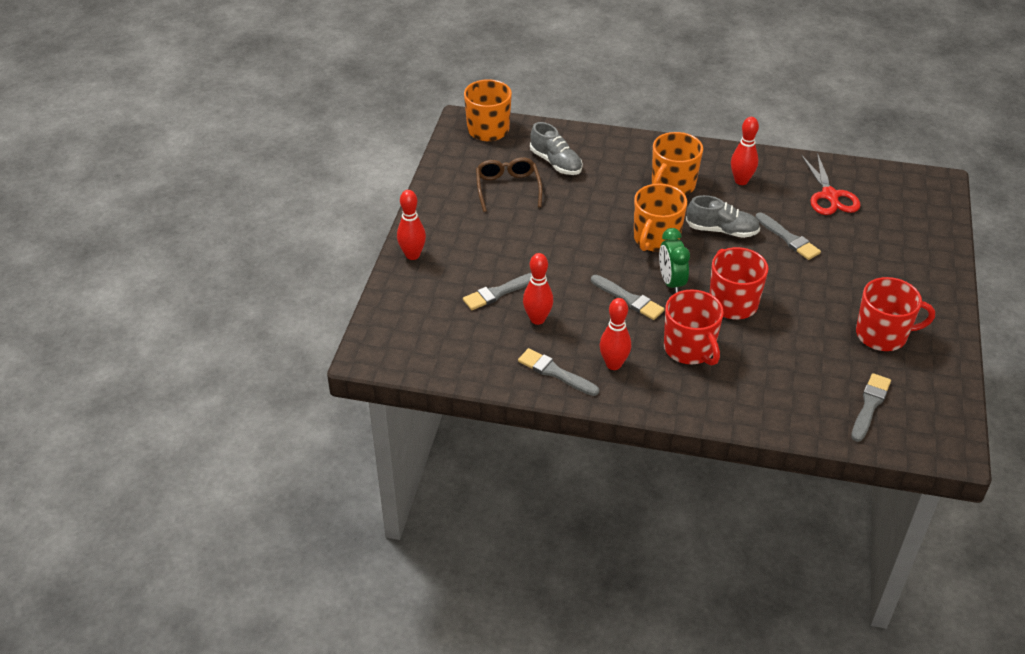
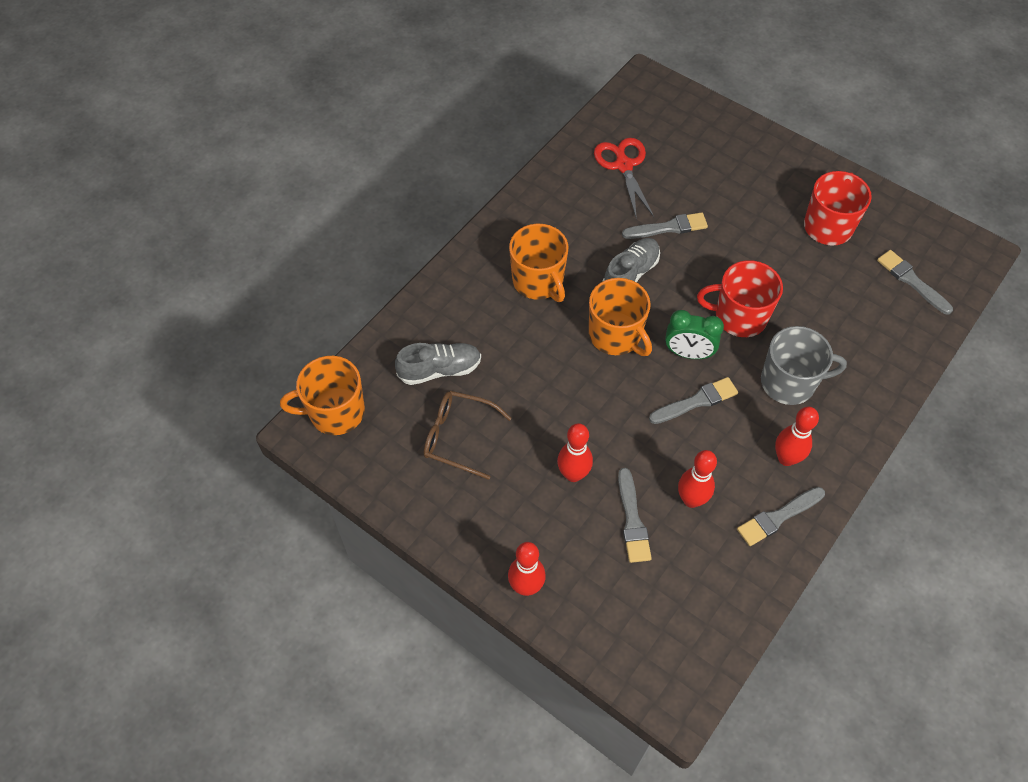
camera: 65 degrees left, 15 degrees up
red mug [664,289,724,366] -> grey mug [761,326,847,405]
red bowling pin [731,117,759,185] -> red bowling pin moved to [557,423,593,482]
red scissors [801,153,860,215] -> red scissors turned 120 degrees counterclockwise [594,138,654,220]

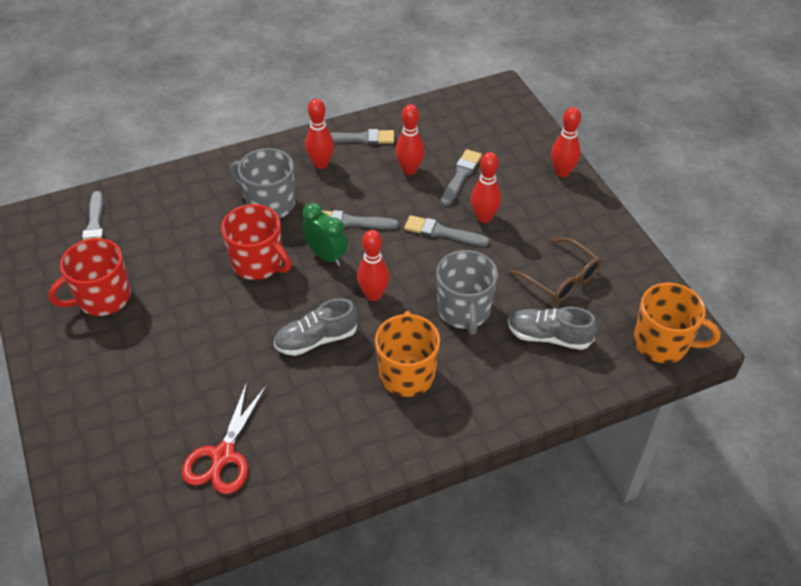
camera: 150 degrees left, 10 degrees down
orange mug [589,278,652,356] -> red bowling pin [357,230,390,301]
grey brush [622,212,708,239] -> grey brush moved to [404,215,490,246]
none -> grey mug [436,250,498,335]

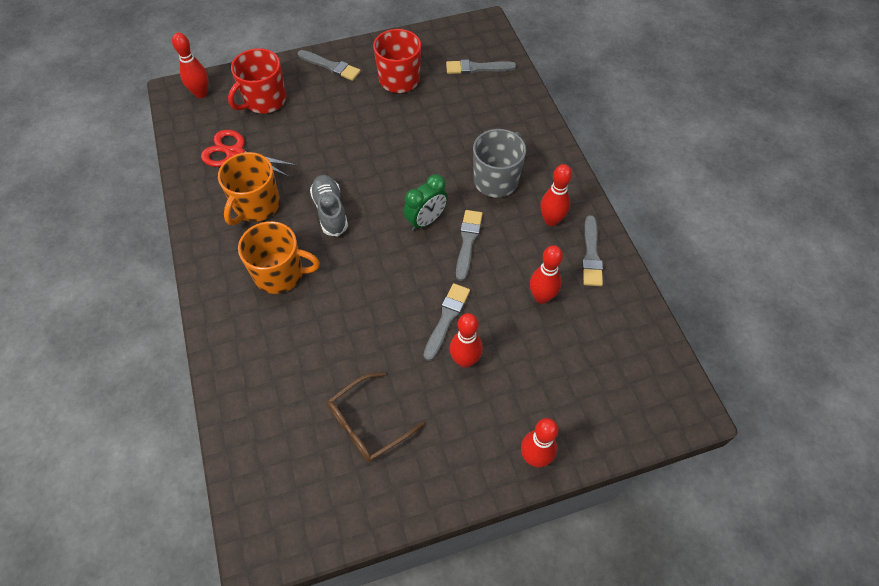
camera: 95 degrees right, 10 degrees up
red mug [221,204,291,280] -> red mug moved to [228,48,286,114]
red bowling pin [357,230,390,301] -> red bowling pin moved to [172,33,208,98]
grey mug [436,250,498,335] -> none
grey brush [441,149,482,206] -> grey brush moved to [298,50,361,81]
grey shoe [508,307,597,350] -> none
orange mug [634,283,720,363] -> orange mug moved to [218,152,280,225]

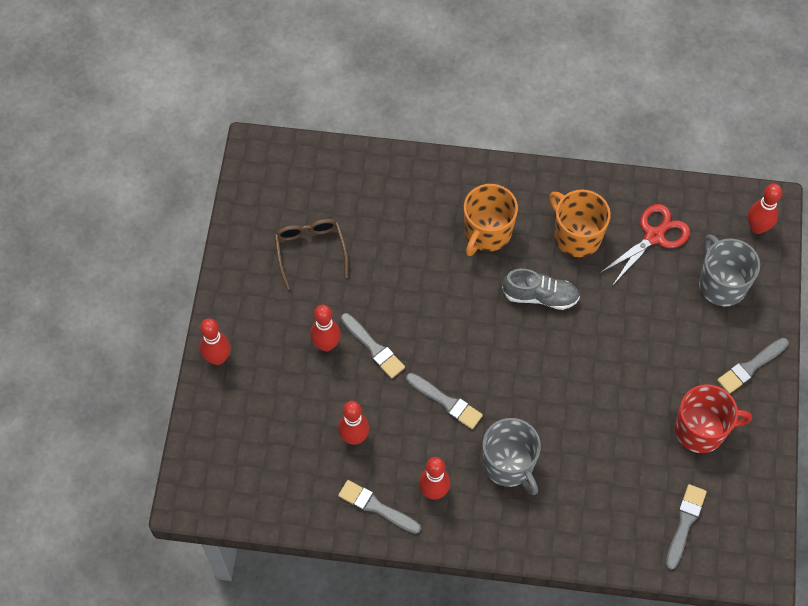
camera: 115 degrees right, 5 degrees up
red mug [228,48,286,114] -> grey mug [699,234,760,306]
green clock [403,174,448,231] -> none

